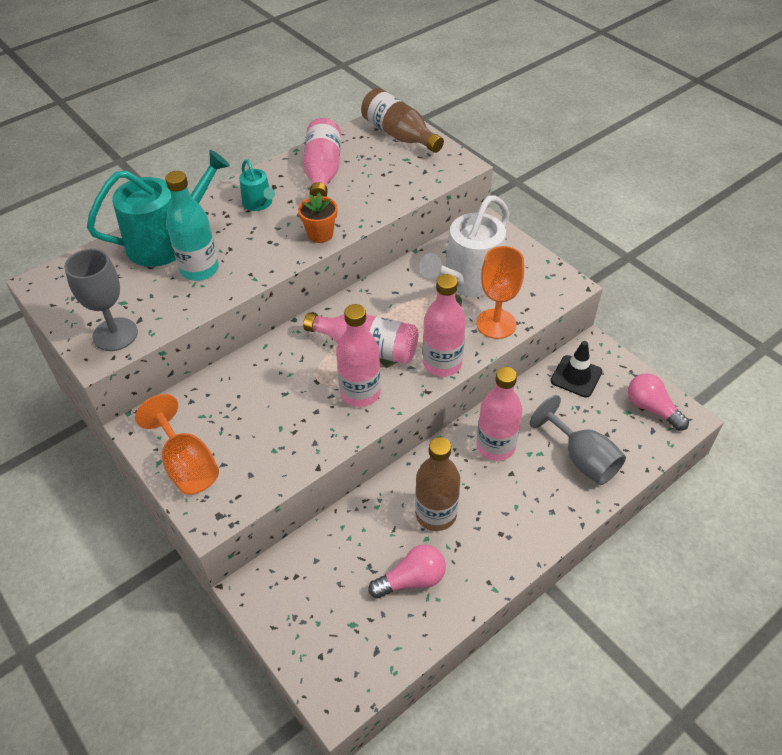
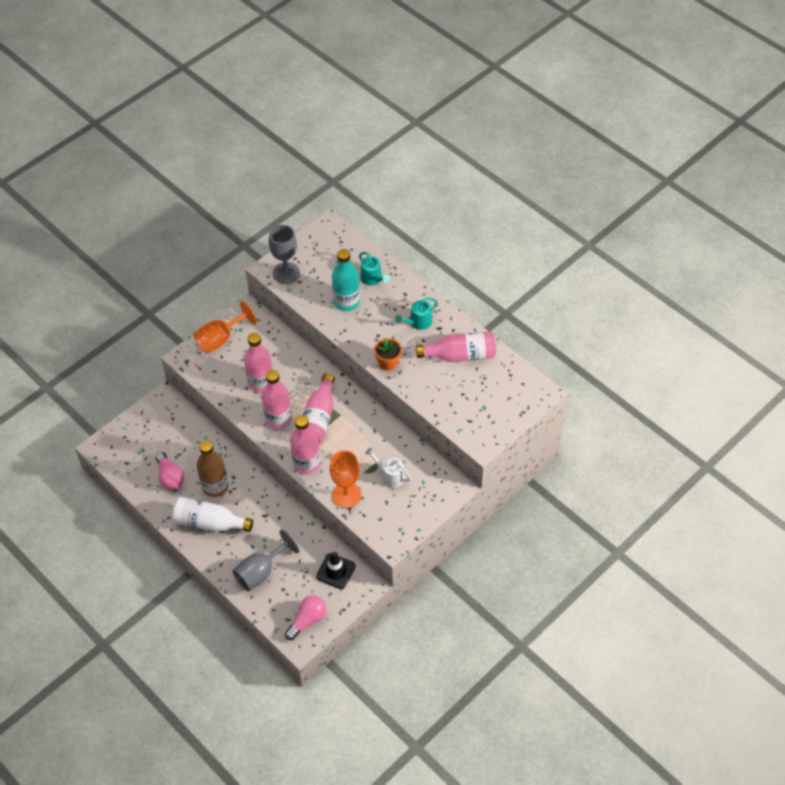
camera: 85 degrees right, 5 degrees up
turquoise watering can [87,150,230,267] -> turquoise watering can [359,252,390,286], size x0.50
brown bottle [361,88,444,153] -> none
white watering can [419,195,510,297] -> white watering can [365,448,411,488], size x0.50
pink bottle [476,367,522,461] -> pink bottle moved to [244,333,273,393]
none -> white bottle [172,497,253,532]

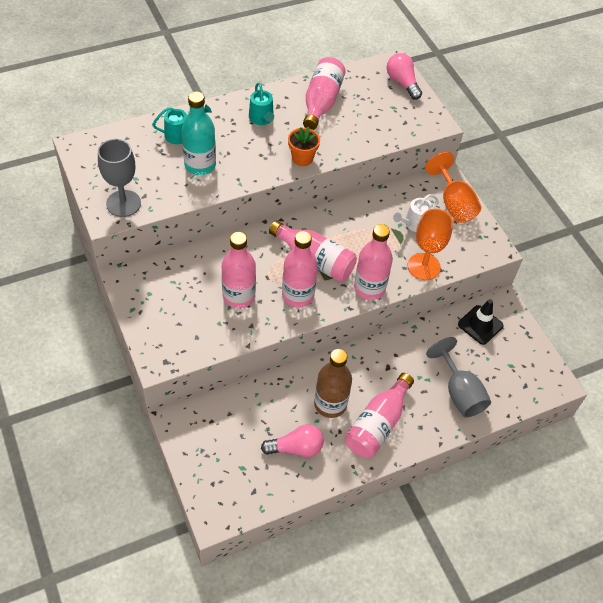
camera: 75 degrees left, 0 degrees up
white bottle [172,497,253,532] -> pink bottle [345,373,414,458]
orange goblet [194,301,257,354] -> orange goblet moved to [425,152,481,223]
pink light bulb [285,595,326,640] -> pink light bulb moved to [386,53,422,100]

